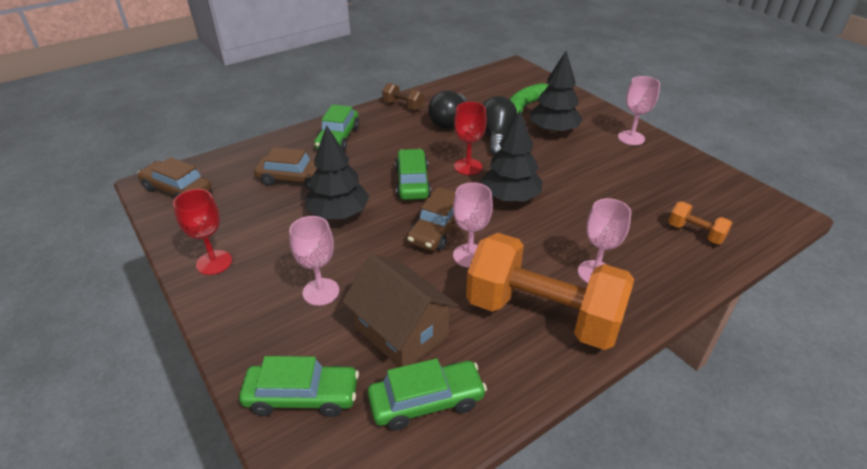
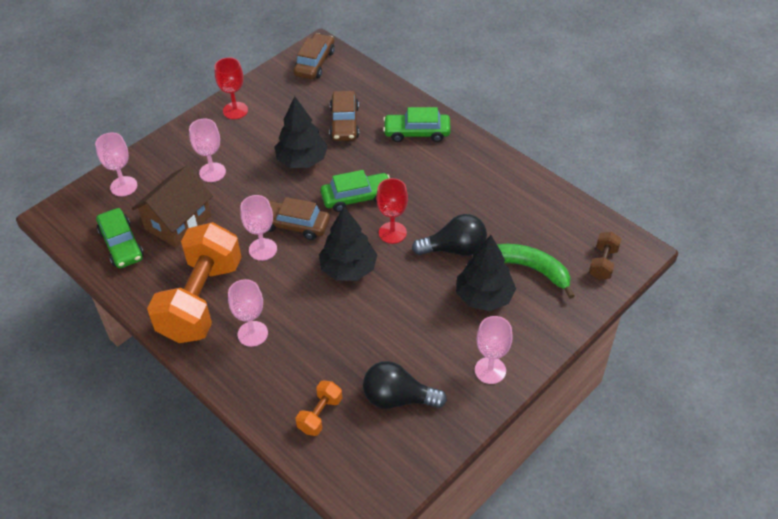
camera: 80 degrees right, 10 degrees up
green car [239,356,359,417] -> pink goblet [95,132,137,196]
brown dumbbell [382,83,424,111] -> brown dumbbell moved to [589,232,621,280]
black light bulb [428,91,467,129] -> black light bulb moved to [363,361,447,409]

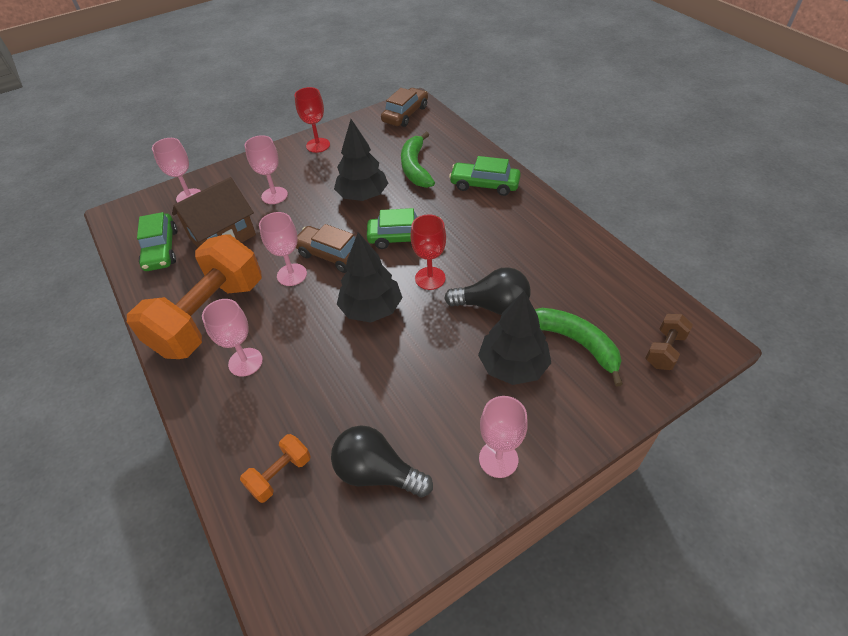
camera: 15 degrees right, 0 degrees up
brown car [329,91,359,141] -> green banana [401,132,435,188]

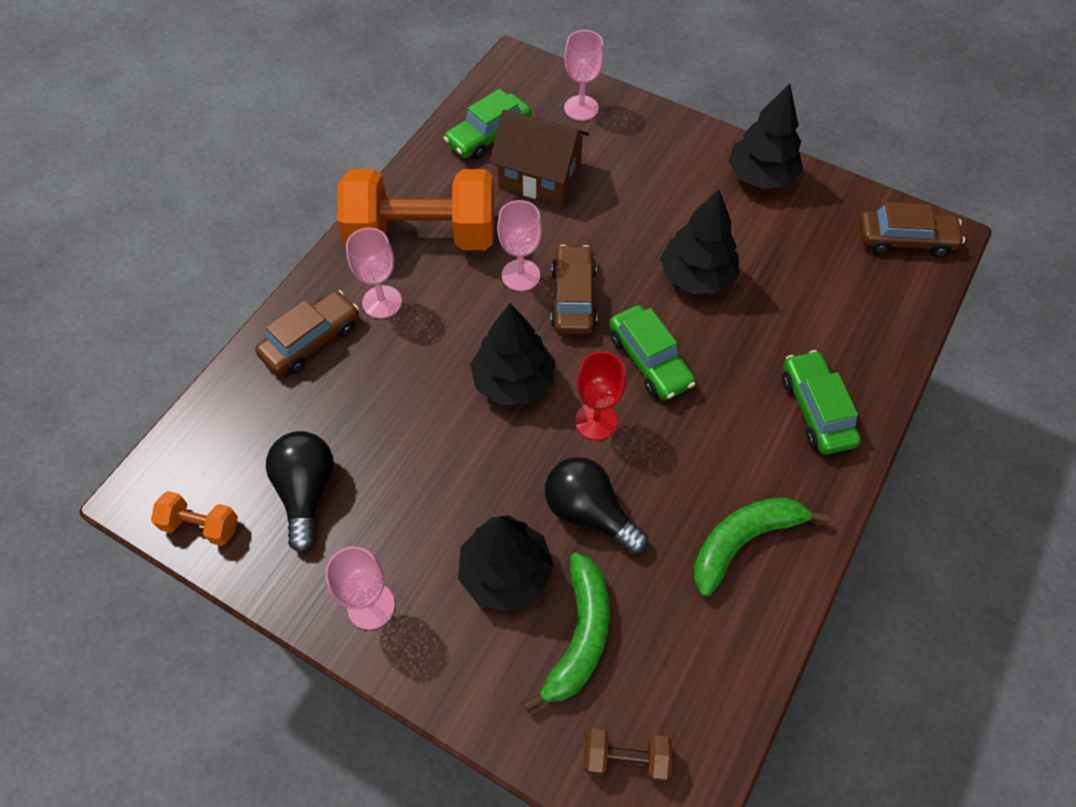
camera: 60 degrees right, 10 degrees up
orange dumbbell [240,434,311,503] -> orange dumbbell moved to [151,491,238,546]
pink goblet [245,135,288,204] -> none
red goblet [294,87,330,153] -> black tree [728,83,803,189]
green banana [401,132,435,188] -> green banana moved to [694,497,830,597]
black light bulb [444,267,530,315] -> black light bulb turned 150 degrees clockwise [545,457,648,555]
none -> brown car [255,290,359,375]

